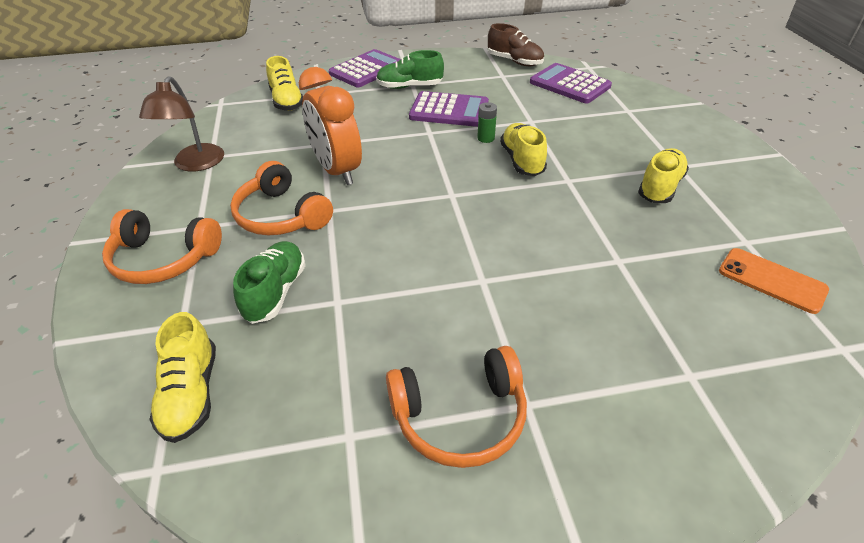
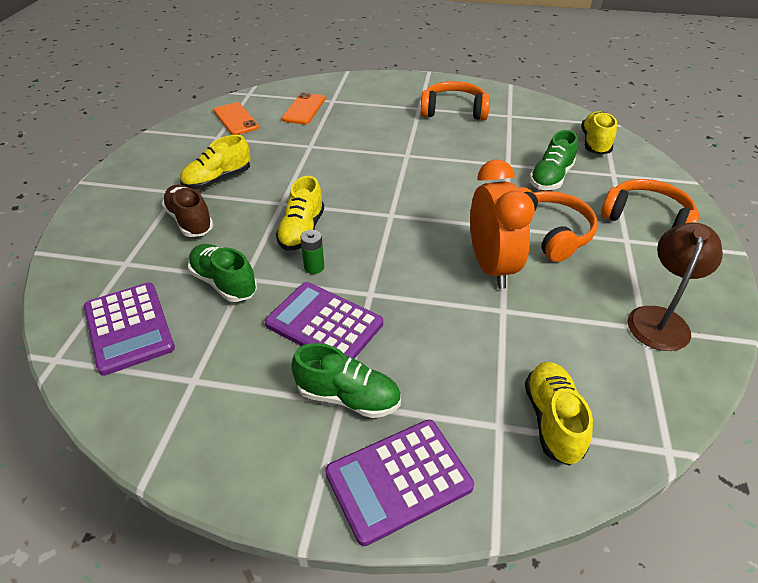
camera: 160 degrees left, 0 degrees up
brown shoe [488,23,544,66] -> brown shoe moved to [162,185,213,237]
none -> green shoe [188,244,257,302]
none -> orange phone [282,92,325,124]

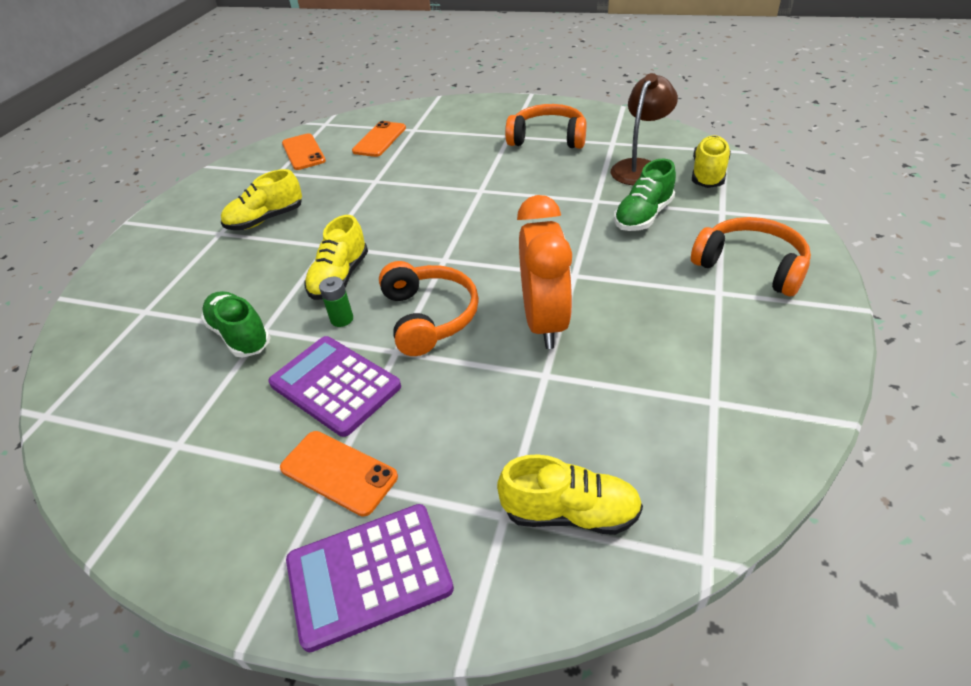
camera: 10 degrees right, 0 degrees up
purple calculator [84,283,175,376] -> none
brown shoe [162,185,213,237] -> none
green shoe [291,343,401,418] -> orange phone [280,431,398,517]
orange headphones [518,187,598,262] -> orange headphones moved to [379,261,479,356]
yellow shoe [525,362,593,466] -> yellow shoe turned 90 degrees clockwise [497,454,643,535]
brown lamp [628,223,723,351] -> brown lamp moved to [611,73,678,185]

